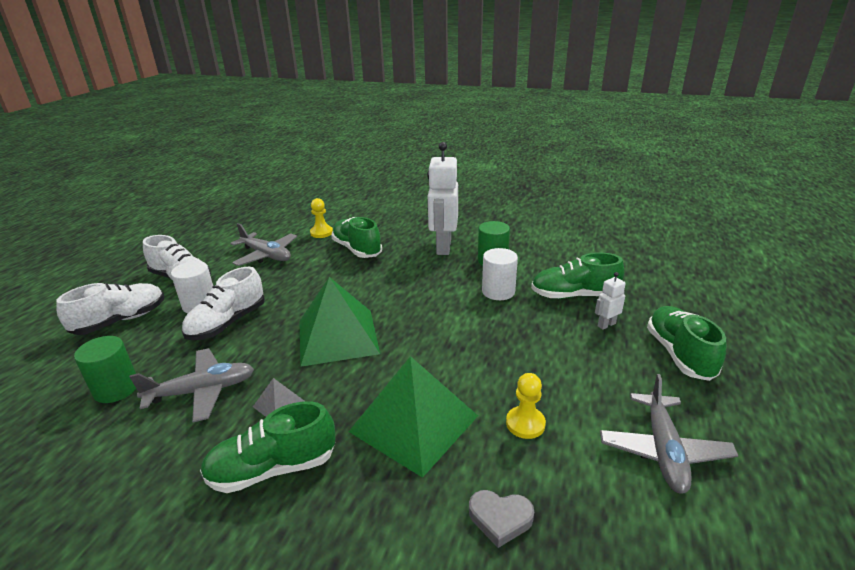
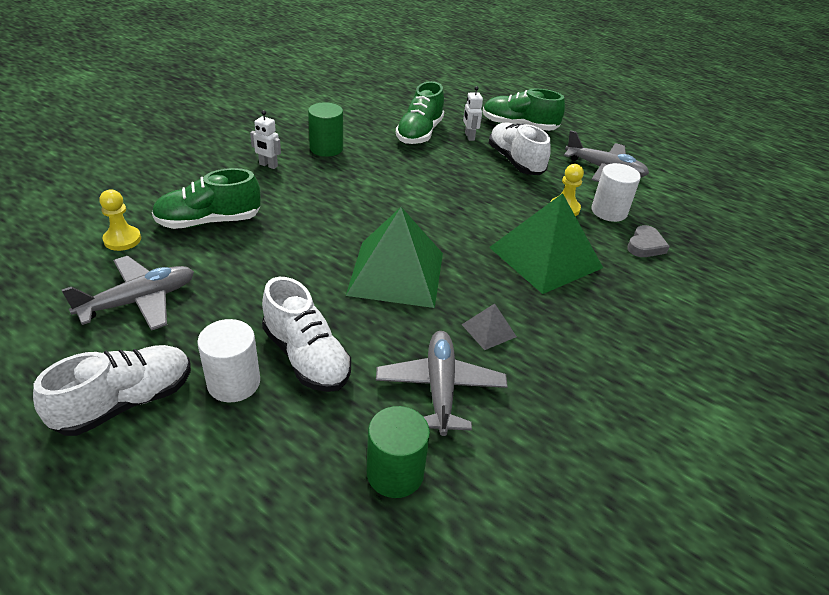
camera: 75 degrees left, 10 degrees up
white shoe [56,283,164,335] -> white shoe moved to [489,122,551,175]
green shoe [200,401,335,493] -> none
white robot [427,142,458,255] -> white robot [250,110,281,169], size x0.45
white cylinder [482,248,518,300] -> white cylinder moved to [592,163,641,222]

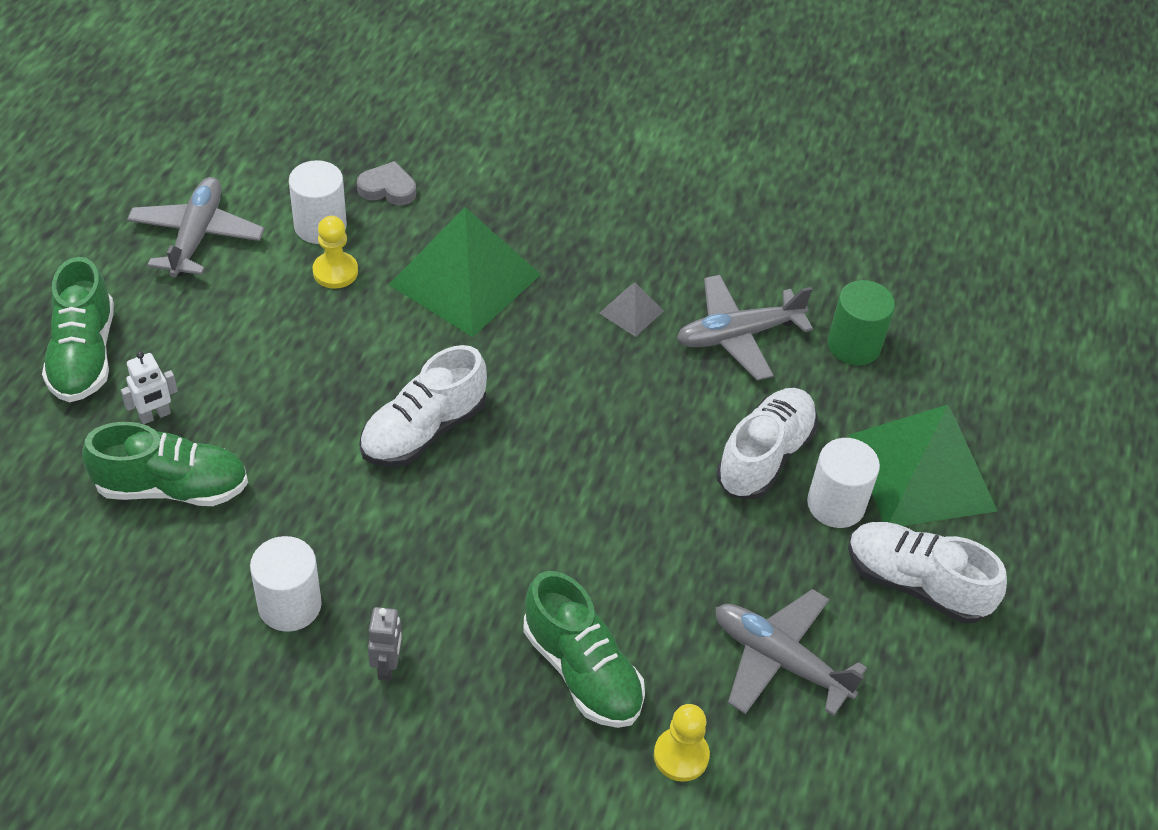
camera: 110 degrees left, 10 degrees up
white robot [250,110,281,169] -> grey robot [368,607,402,681]
green cylinder [308,102,343,157] -> white cylinder [250,536,322,632]
green pyramid [346,207,443,308] -> green pyramid moved to [849,405,997,526]
white shoe [489,122,551,175] -> white shoe moved to [359,345,487,467]

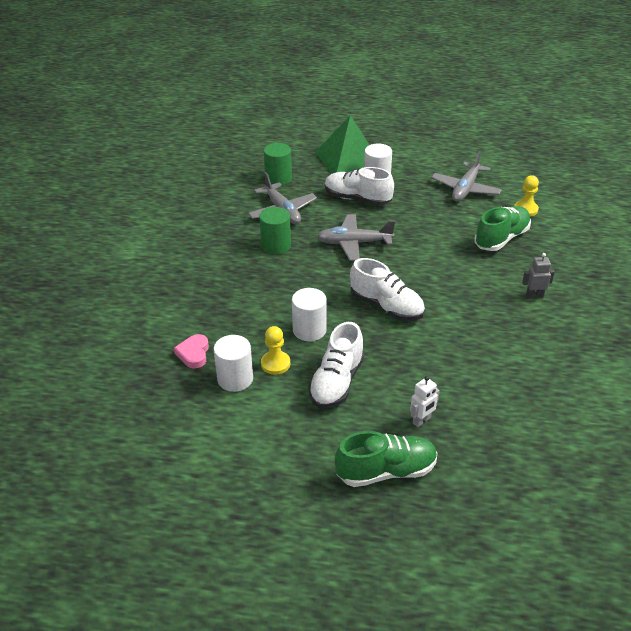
camera: 95 degrees left, 10 degrees down
green shoe [82,422,248,506] -> none
white robot [121,351,178,424] -> white robot turned 90 degrees clockwise [410,376,440,427]
grey plane [127,177,265,277] -> grey plane moved to [317,214,395,261]
white cylinder [250,536,322,632] -> white cylinder moved to [292,288,327,341]
grey heart [357,161,416,205] -> pink heart [174,334,209,368]
green pyramid [388,207,541,337] -> none
grey pyramid [599,283,664,337] -> green cylinder [259,207,291,255]
white shoe [848,522,1007,624] -> white shoe moved to [308,322,364,408]

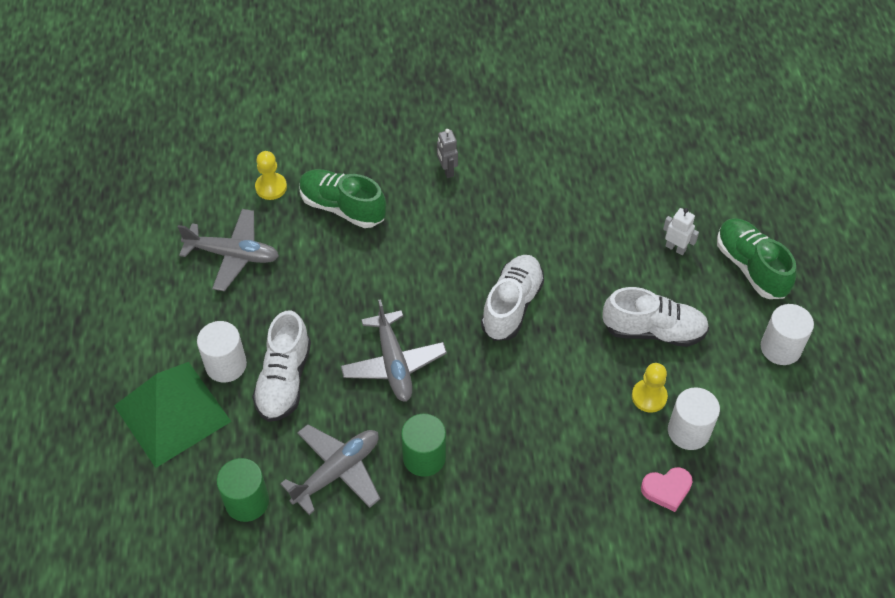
camera: 105 degrees left, 15 degrees up
white cylinder [292,288,327,341] -> white cylinder moved to [761,304,814,365]

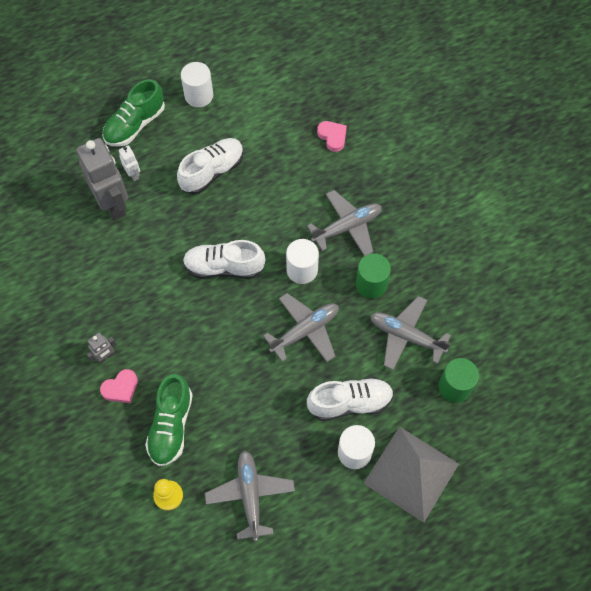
camera: 110 degrees left, 10 degrees up
green pyramid [114,362,231,468] -> grey pyramid [363,426,459,523]
white shoe [602,287,709,347] -> white shoe turned 60 degrees clockwise [177,138,244,194]
yellow pawn [632,363,668,413] -> none
white robot [663,208,699,255] -> white robot turned 135 degrees clockwise [119,145,140,181]
white cylinder [668,387,720,450] -> white cylinder moved to [286,239,319,284]
none -> grey robot [76,138,128,220]
none -> pink heart [100,369,138,403]
none -> grey plane [307,190,382,256]

